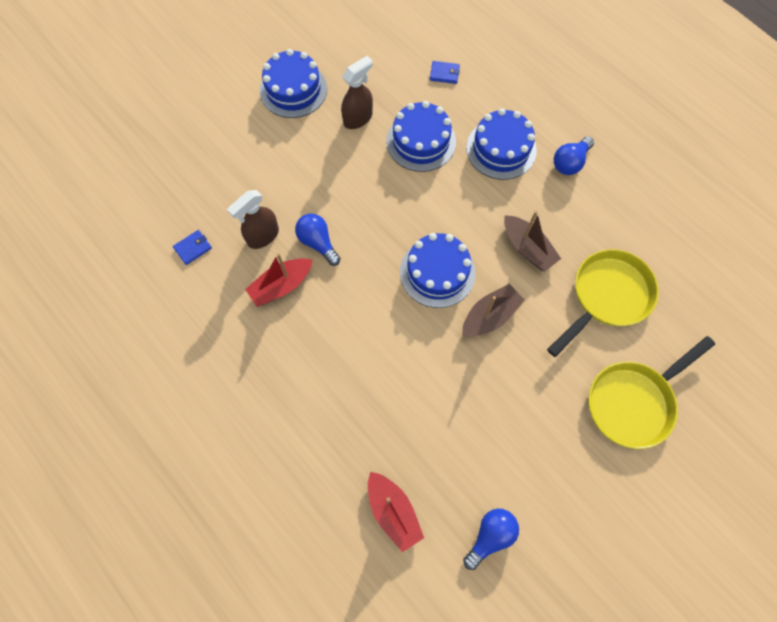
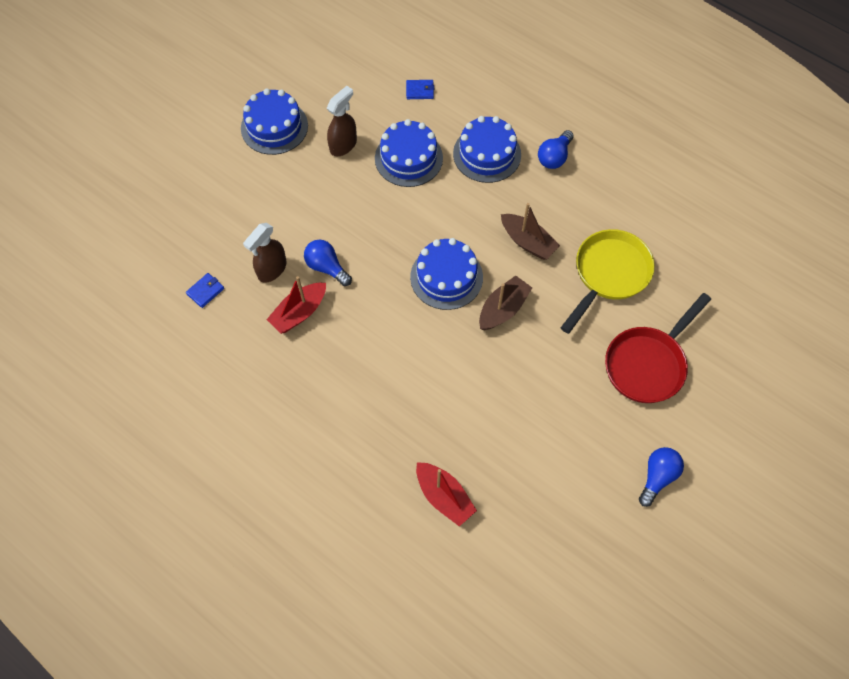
camera: 10 degrees left, 5 degrees down
blue light bulb [463,508,519,570] -> blue light bulb moved to [639,447,684,507]
yellow pan [589,336,715,449] -> red pan [605,293,711,403]

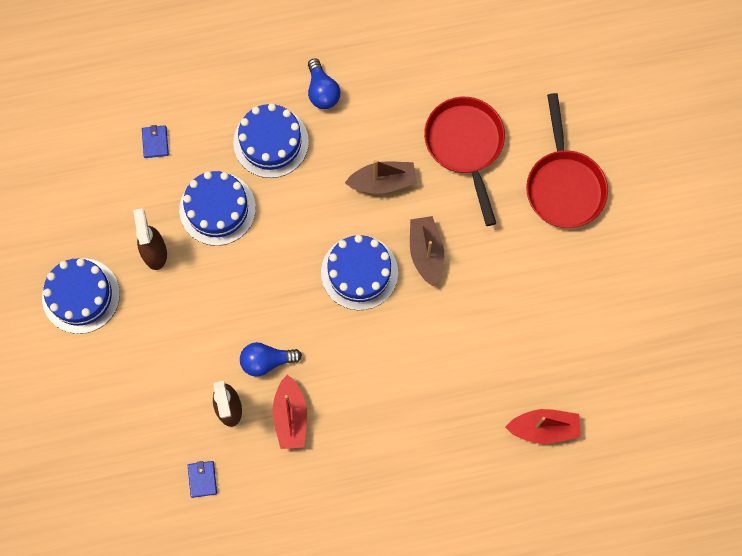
camera: 50 degrees left, 10 degrees up
blue wallet [406,80,434,99] -> blue wallet turned 45 degrees counterclockwise [142,125,169,158]
yellow pan [561,229,655,334] -> red pan [424,97,505,226]
blue light bulb [639,447,684,507] -> none

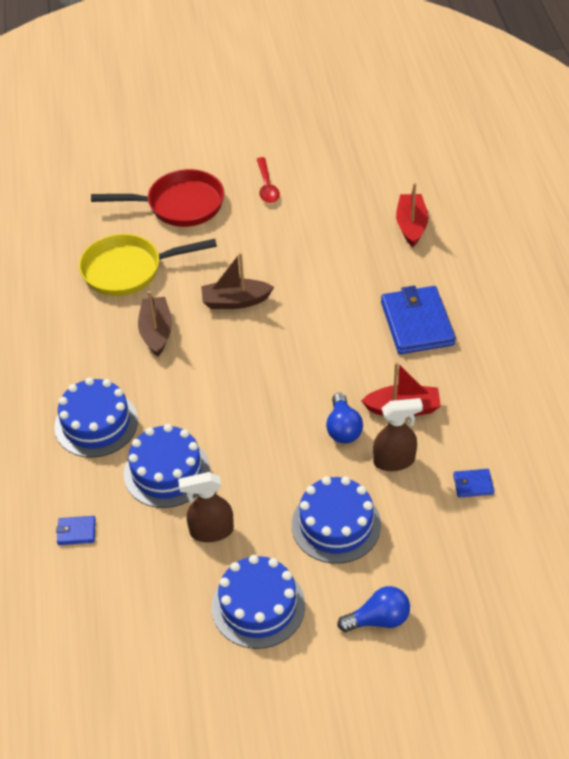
camera: 85 degrees left, 25 degrees down
blue light bulb [308,59,340,109] -> blue light bulb moved to [337,586,410,632]
blue cake [321,235,398,310] -> blue cake moved to [292,476,381,564]
red pan [424,97,505,226] -> yellow pan [79,234,217,296]
none -> red spoon [257,157,280,203]
none -> blue wallet [381,286,456,354]

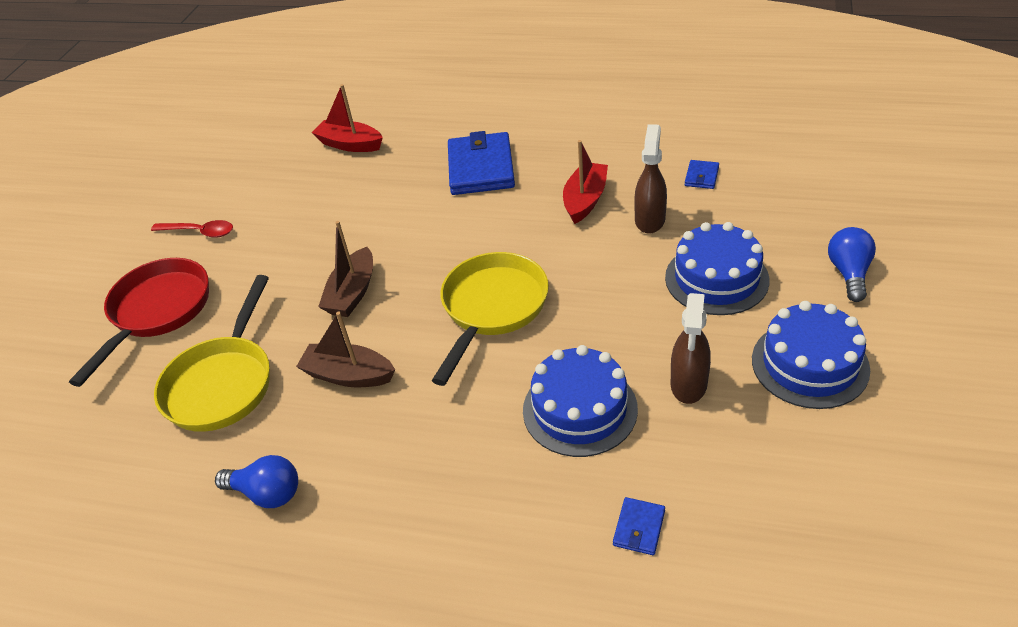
camera: 65 degrees left, 5 degrees down
blue cake [54,377,138,458] -> none
blue light bulb [326,393,363,443] -> blue light bulb moved to [215,455,298,508]
blue wallet [381,286,456,354] -> blue wallet turned 75 degrees clockwise [448,131,515,195]
none -> yellow pan [432,252,549,386]

